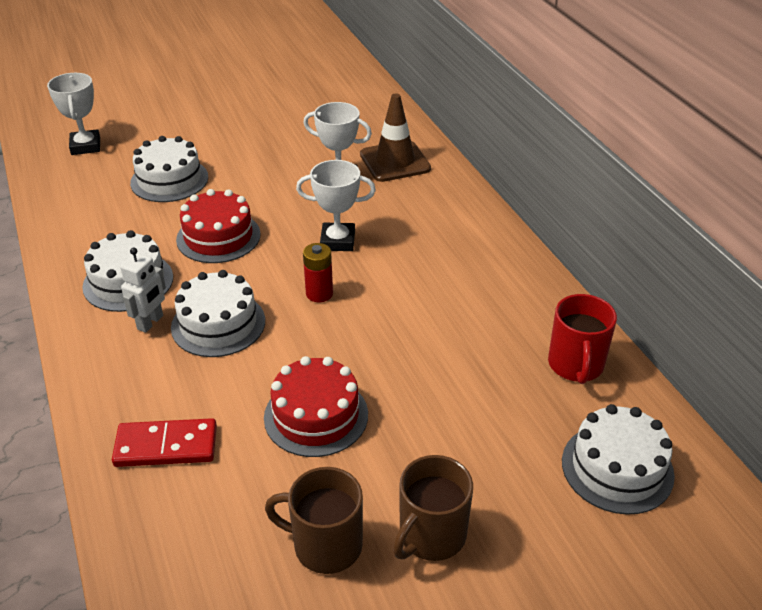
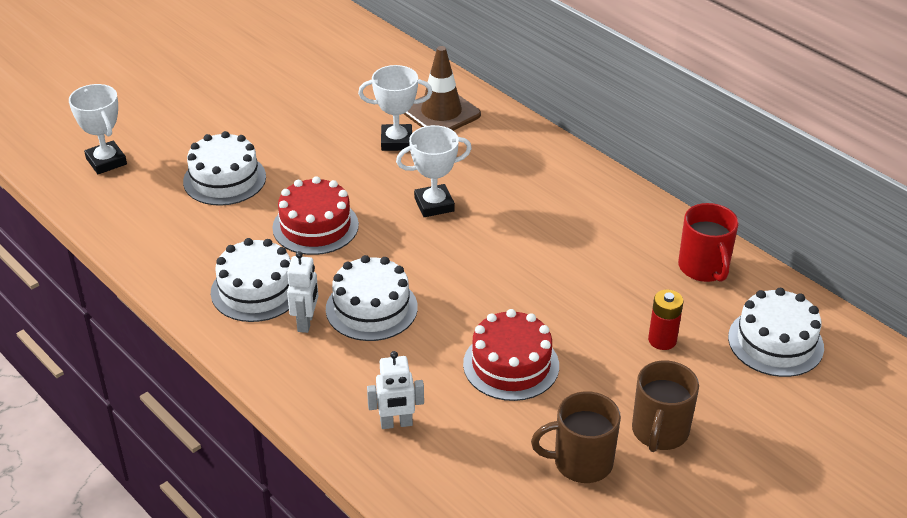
camera: 20 degrees left, 0 degrees up
red domino [112,418,217,467] -> white robot [367,351,424,429]
red battery [303,243,333,302] -> red battery moved to [648,289,683,350]

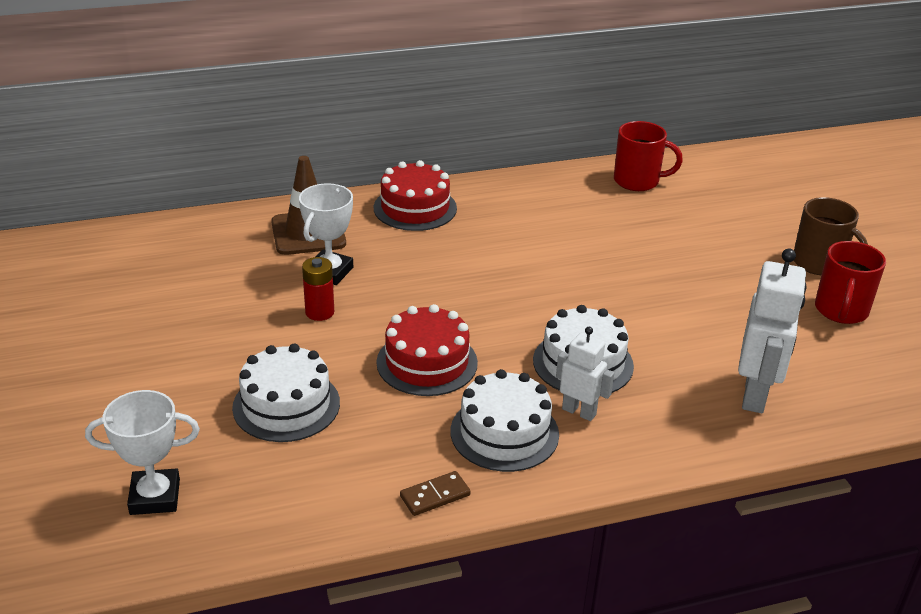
camera: 65 degrees left, 5 degrees down
white robot [367,351,424,429] -> white robot [738,249,807,413], size x1.67
white trophy [396,125,472,217] -> none
red cake [463,309,559,401] -> red cake moved to [374,160,457,231]
brown mug [531,391,621,483] -> red mug [815,241,886,324]
red battery [648,289,683,350] -> red battery moved to [302,257,334,321]
white cake [728,288,824,377] -> none
none -> brown domino [400,471,471,516]

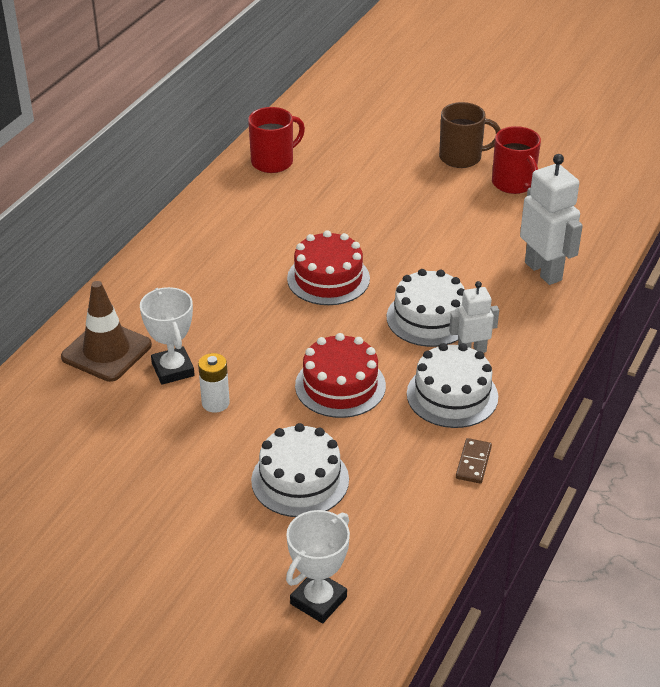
camera: 45 degrees left, 5 degrees up
red battery [302,257,334,321] -> white battery [198,353,230,413]
red cake [374,160,457,231] -> red cake moved to [287,230,370,305]

